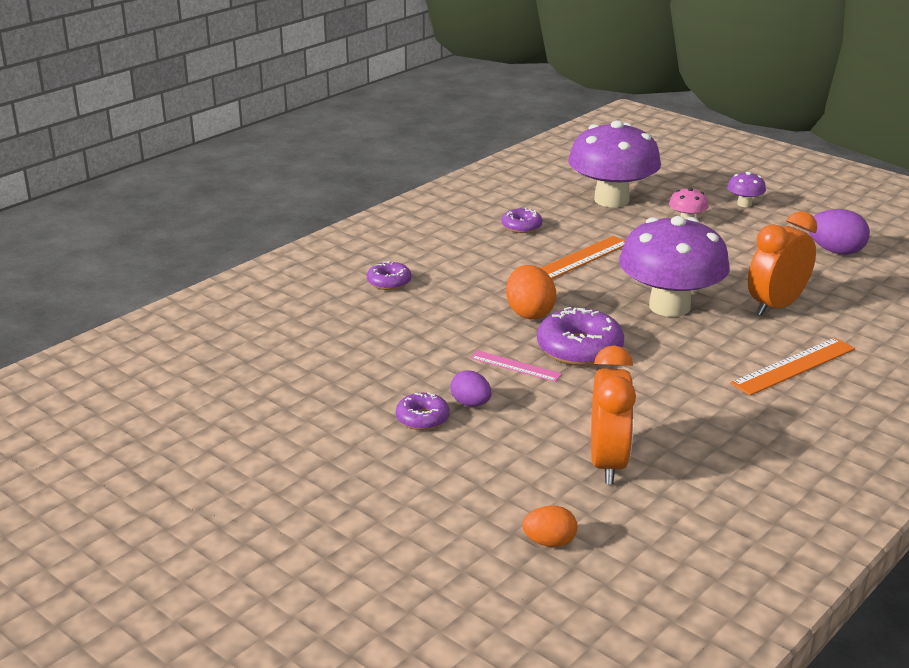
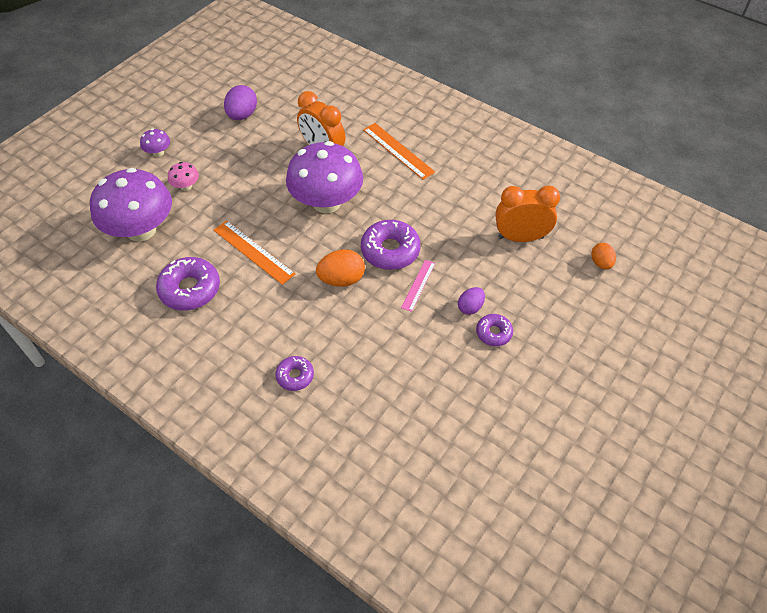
camera: 95 degrees left, 25 degrees up
purple donut [502,208,543,233] -> purple donut [156,257,220,310], size x1.76

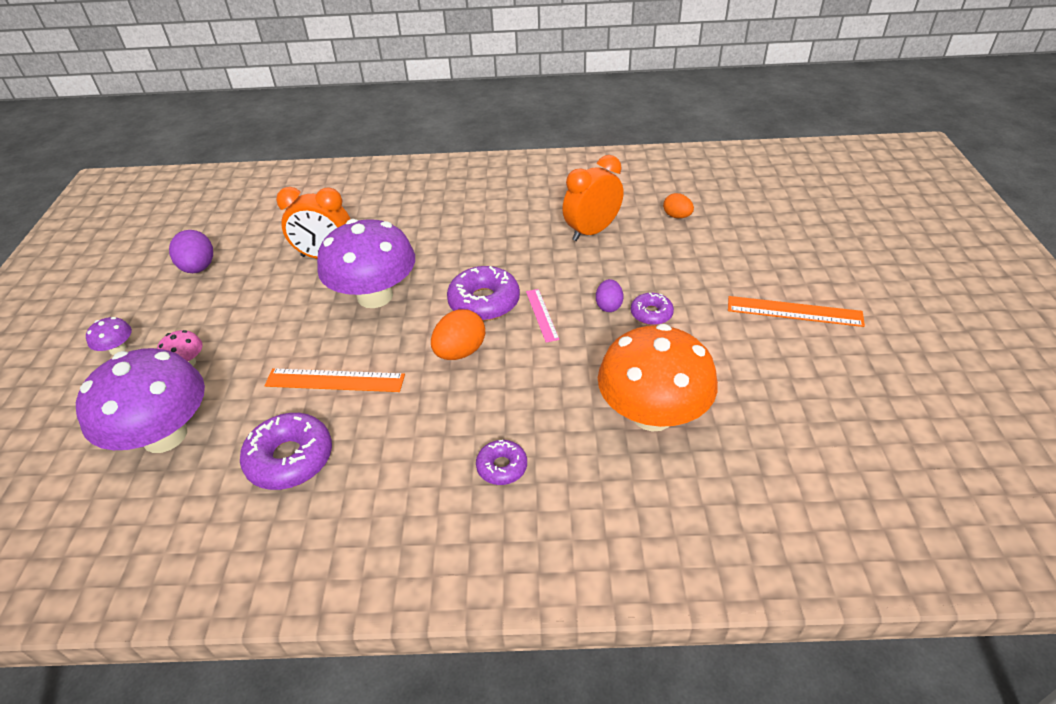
camera: 35 degrees left, 10 degrees down
orange ruler [363,123,435,180] -> orange ruler moved to [728,296,865,327]
none -> orange mushroom [598,324,718,431]

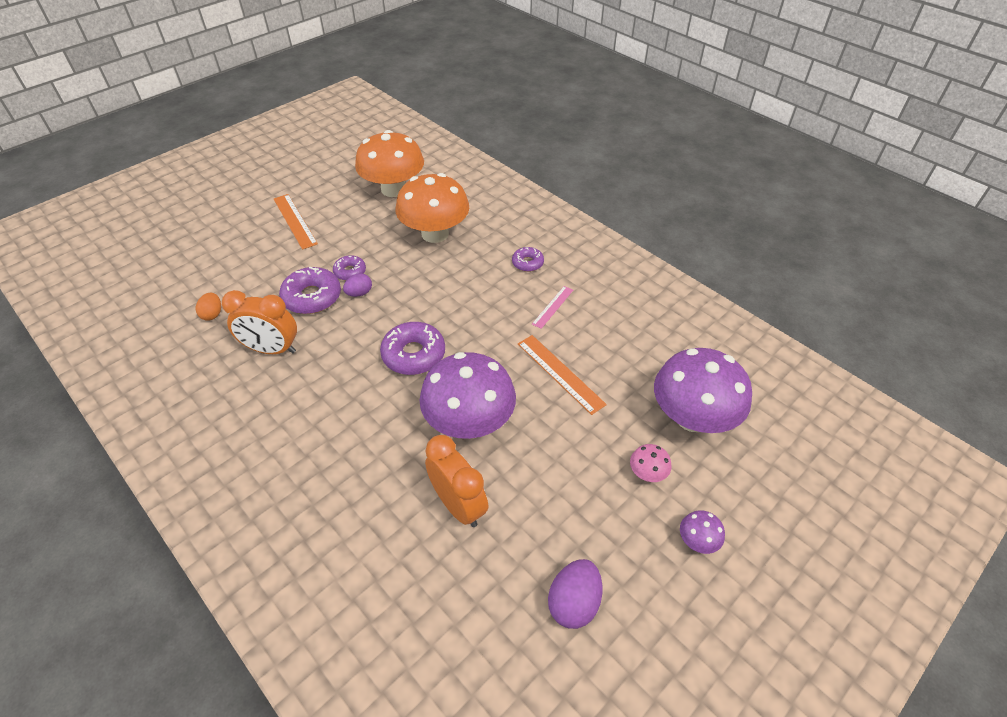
camera: 135 degrees left, 5 degrees up
purple donut [240,413,332,490] -> purple donut moved to [279,267,341,314]
orange egg [431,309,485,360] -> none
pink ruler [526,289,559,343] -> pink ruler moved to [532,286,573,329]
none -> orange mushroom [355,130,424,197]

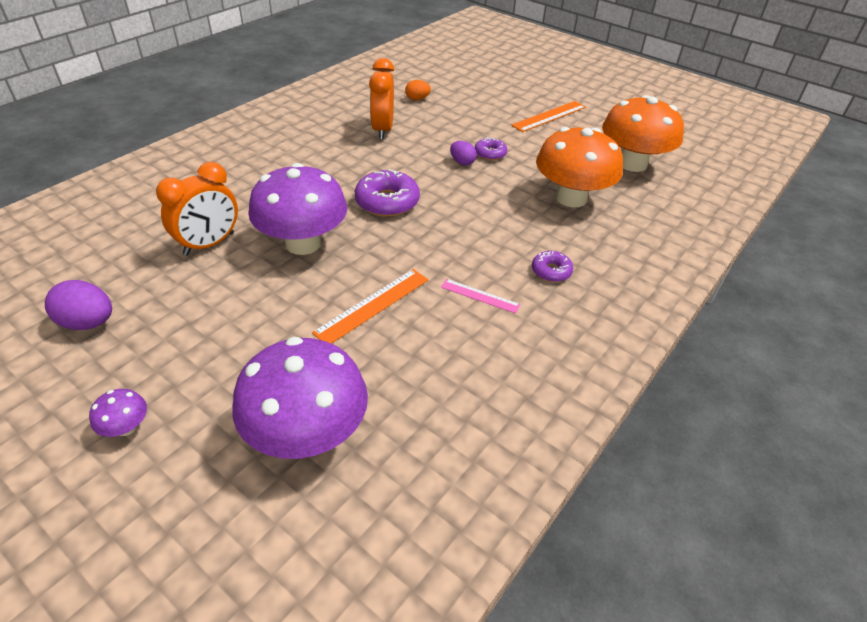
camera: 80 degrees right, 5 degrees down
purple donut [279,267,341,314] -> none
pink mushroom [630,444,671,482] -> none

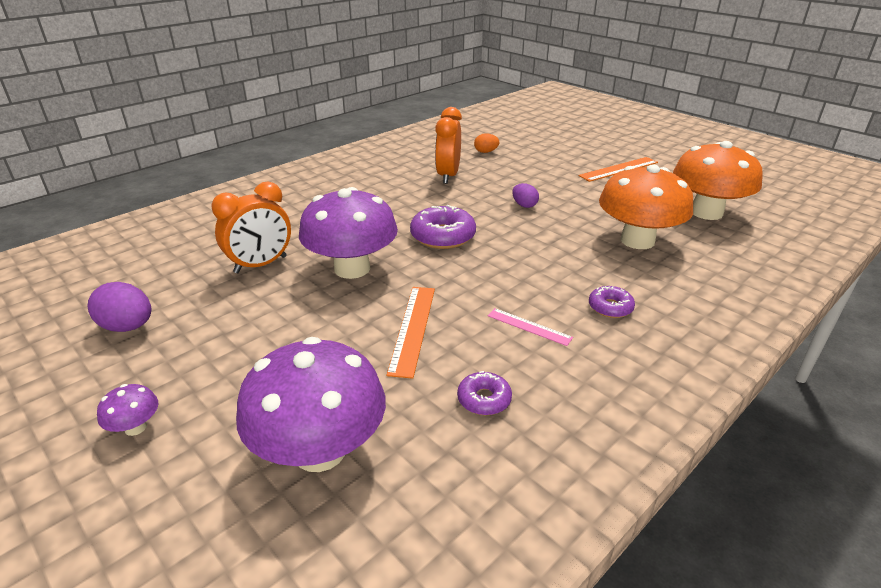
camera: 10 degrees right, 10 degrees down
orange ruler [312,269,428,344] -> orange ruler turned 45 degrees counterclockwise [386,287,435,379]
purple donut [475,137,507,160] -> purple donut moved to [457,371,512,415]

